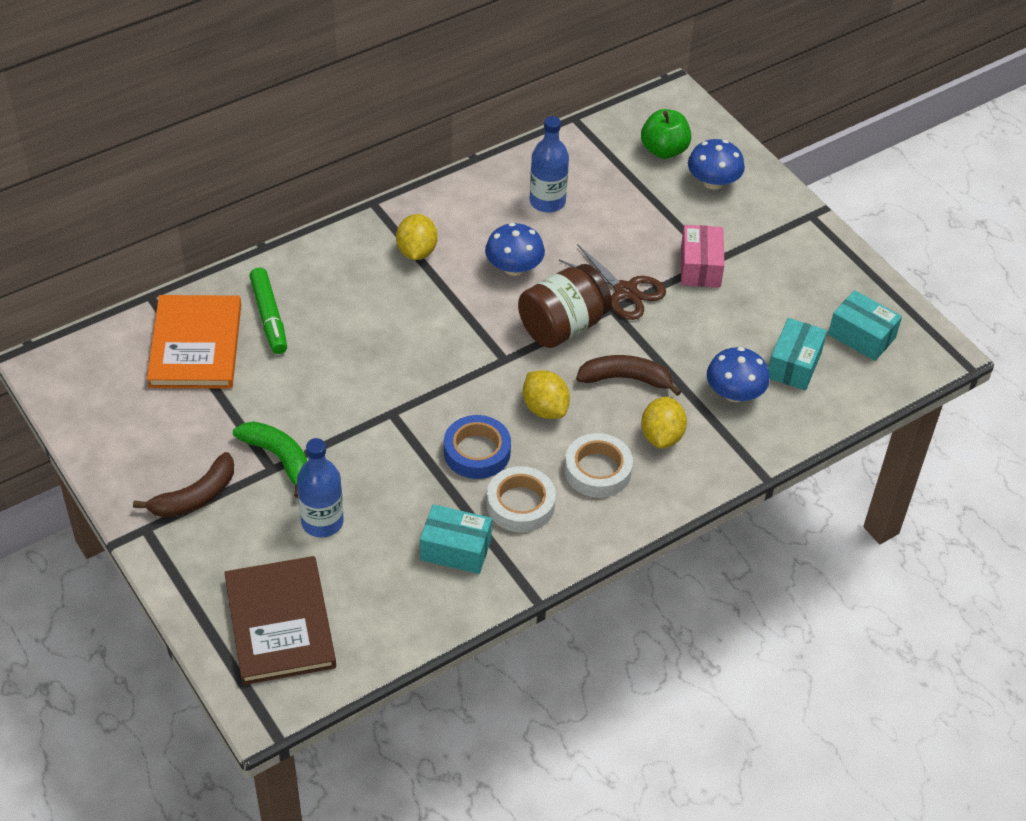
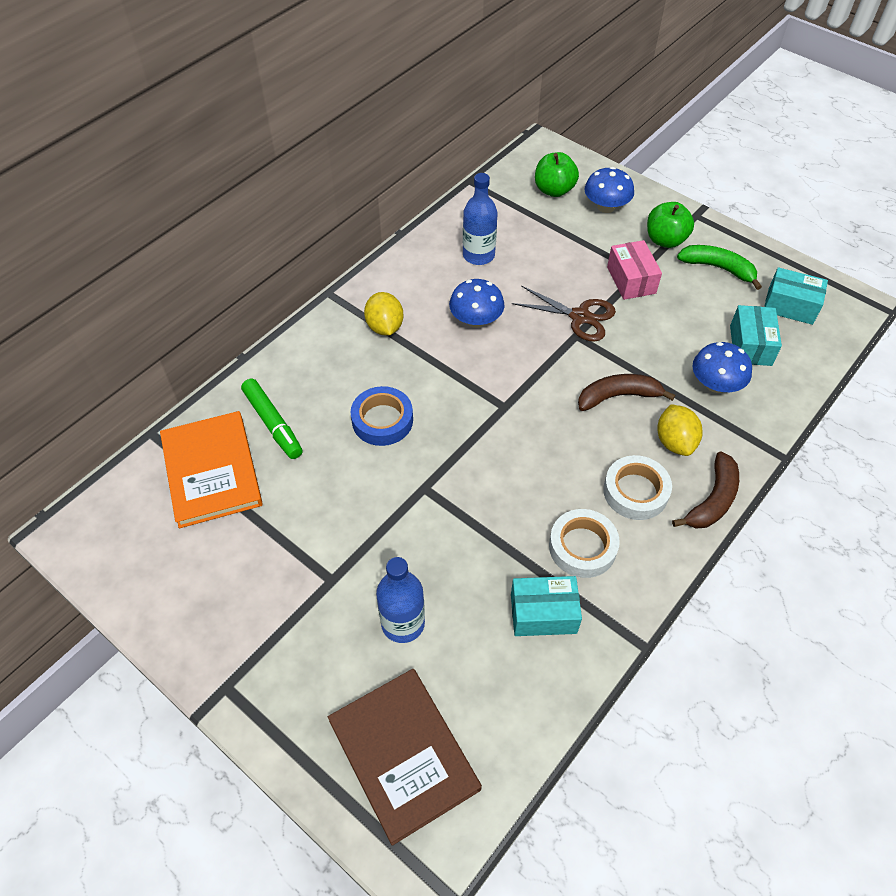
camera: 15 degrees left, 5 degrees up
brown banana [133,452,234,518] -> brown banana moved to [672,451,739,528]
green banana [233,421,307,498] -> green banana moved to [677,245,762,290]
blue tape [444,415,511,479] -> blue tape moved to [351,386,413,446]
brown jar [518,264,612,348] -> none
yellow lemon [523,370,570,419] -> none
none -> green apple [647,202,694,248]

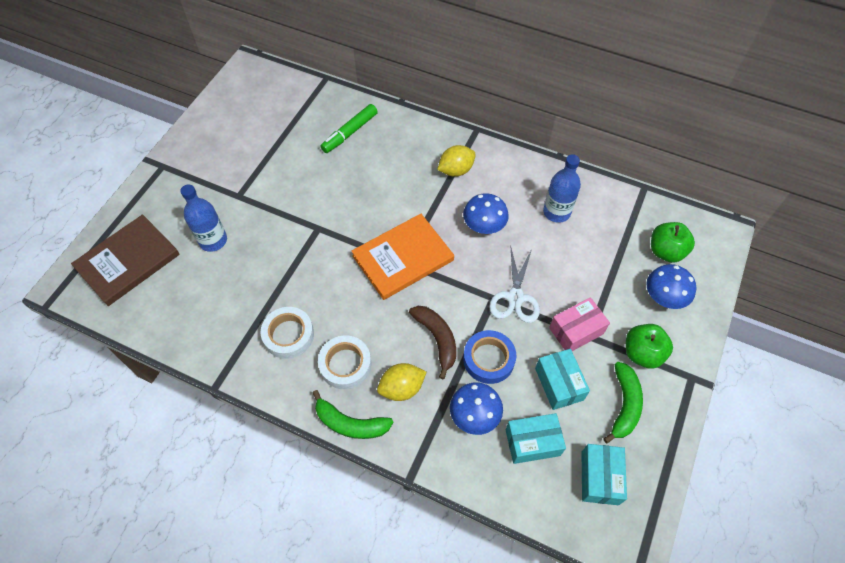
camera: 75 degrees right, 5 degrees up
orange book [160,411,263,528] -> orange book moved to [351,214,454,300]
blue tape [351,386,413,446] -> blue tape moved to [463,330,516,384]
turquoise box [511,576,582,636] -> turquoise box moved to [535,349,590,410]
brown scissors [512,285,616,342] -> white scissors [489,248,540,323]
brown banana [672,451,739,528] -> green banana [312,390,393,439]

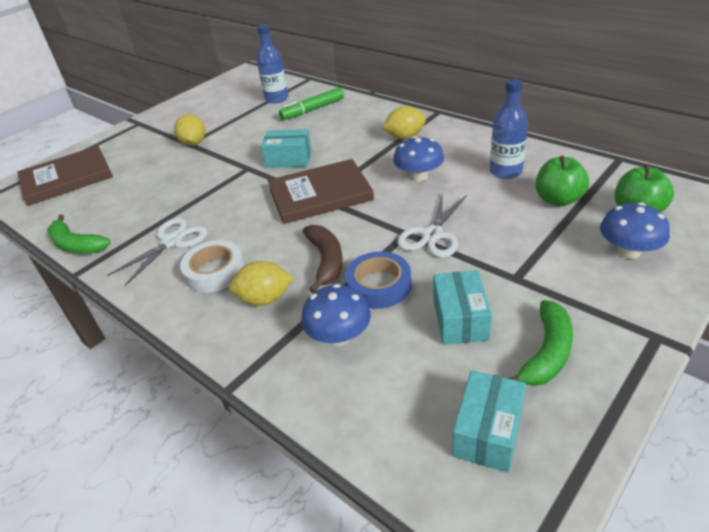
camera: 20 degrees right, 20 degrees down
blue bottle [180,185,227,252] -> blue bottle moved to [257,25,289,104]
white tape [261,307,314,359] -> white scissors [107,218,208,286]
green banana [312,390,393,439] -> green banana moved to [47,214,110,254]
orange book [351,214,454,300] -> brown book [268,159,374,224]
turquoise box [506,413,566,464] -> turquoise box moved to [261,129,312,168]
pink box [549,297,610,351] -> none
green apple [626,324,673,369] -> green apple moved to [535,156,589,206]
none -> yellow lemon [174,114,205,146]

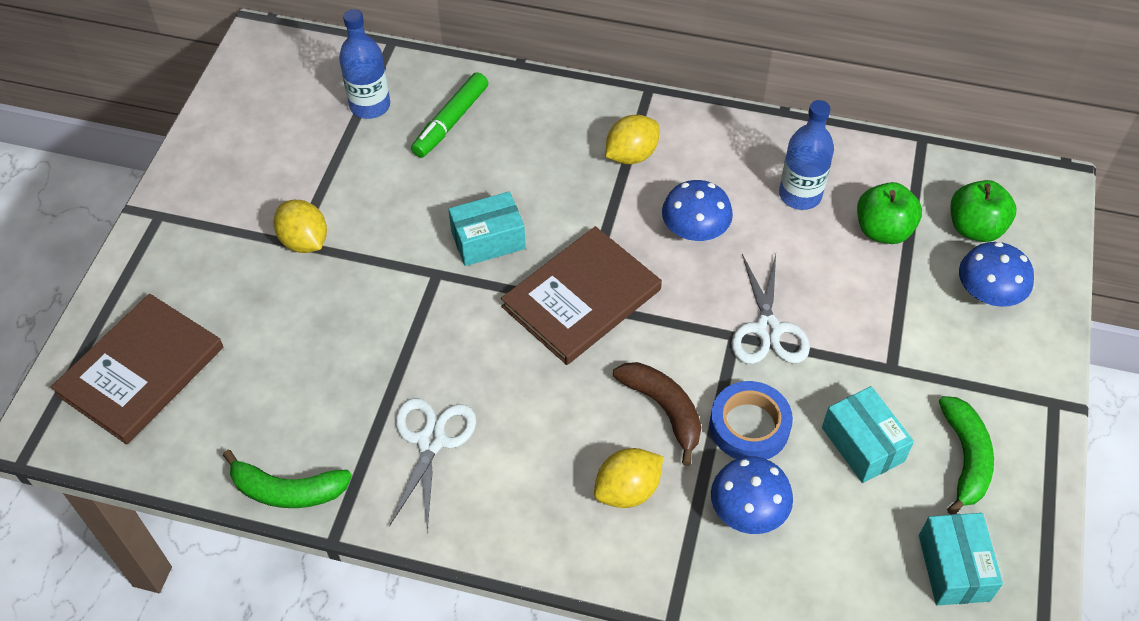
camera: 30 degrees left, 15 degrees up
white tape [180,240,245,293] -> none

